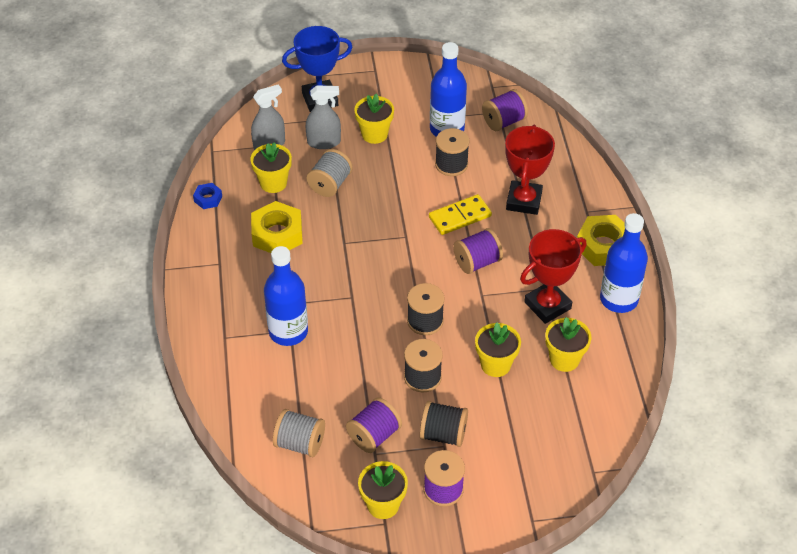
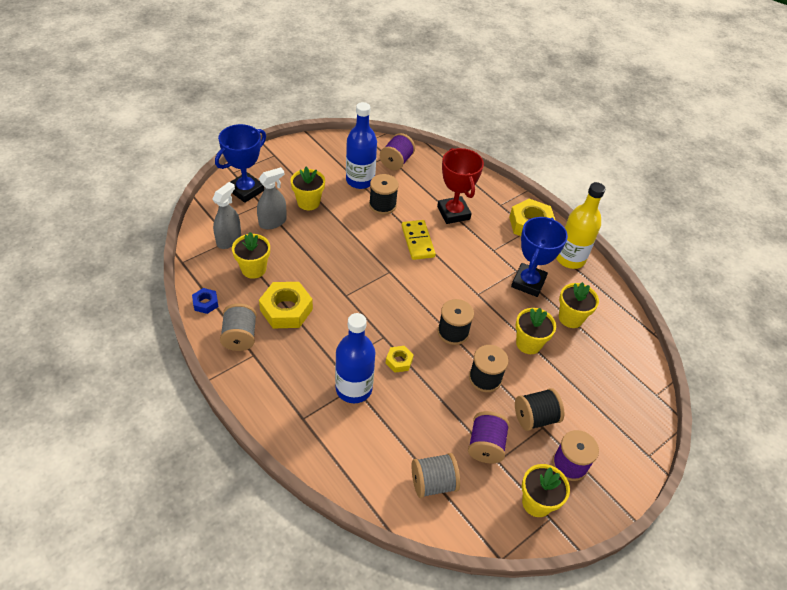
camera: 35 degrees left, 0 degrees up
grey spool [306,149,353,197] -> grey spool moved to [220,303,257,351]
yellow domino [429,194,492,235] -> yellow domino turned 45 degrees counterclockwise [402,220,436,260]
purple spool [453,228,503,274] -> none
red trophy [520,229,587,324] -> blue trophy [511,217,568,297]
blue bottle [600,213,648,313] -> yellow bottle [556,182,605,269]
none -> yellow nut [386,346,414,373]

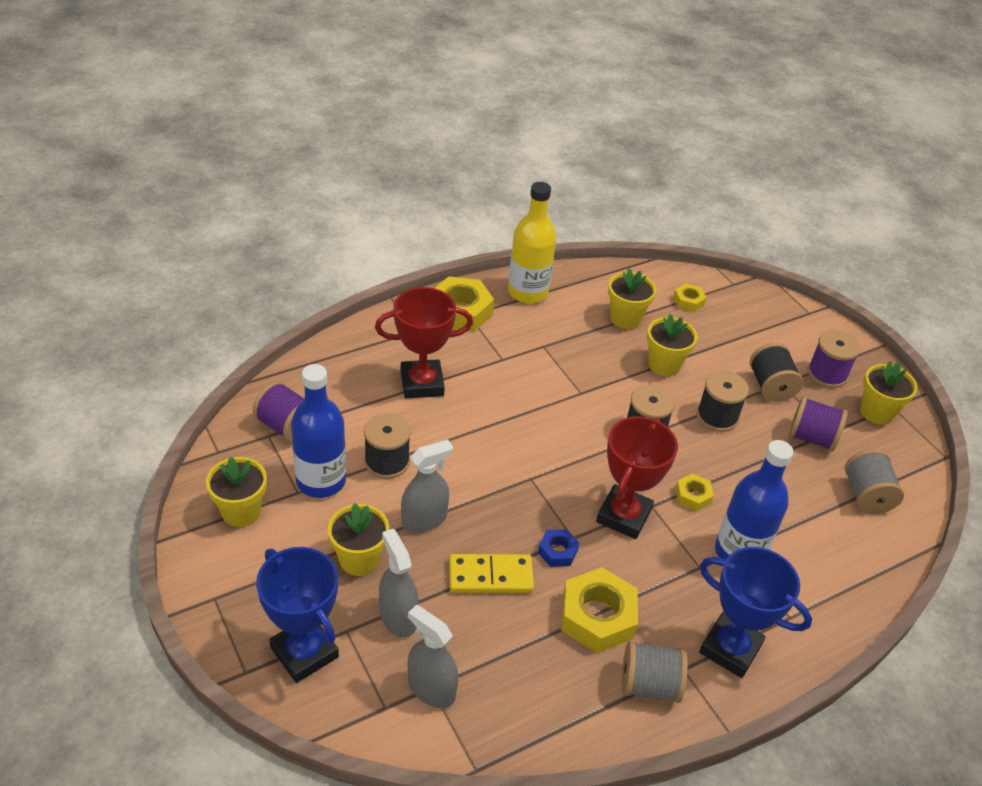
camera: 80 degrees left, 5 degrees down
blue nut [192,288,219,314] -> blue nut moved to [538,529,579,567]
yellow flower pot [232,232,270,279] -> yellow flower pot moved to [206,457,267,527]
yellow domino [402,220,436,260] -> yellow domino moved to [449,554,534,593]
blue trophy [511,217,568,297] -> blue trophy moved to [699,547,812,678]
none -> grey spray bottle [401,440,453,533]
none -> red trophy [596,416,678,539]
none -> yellow nut [673,283,707,312]

